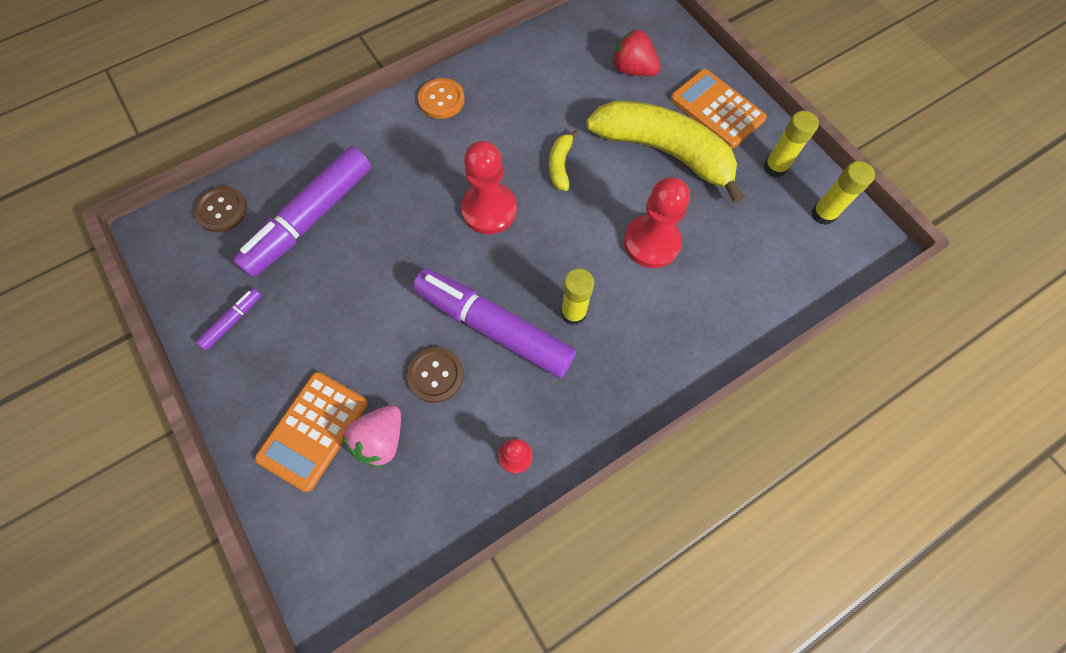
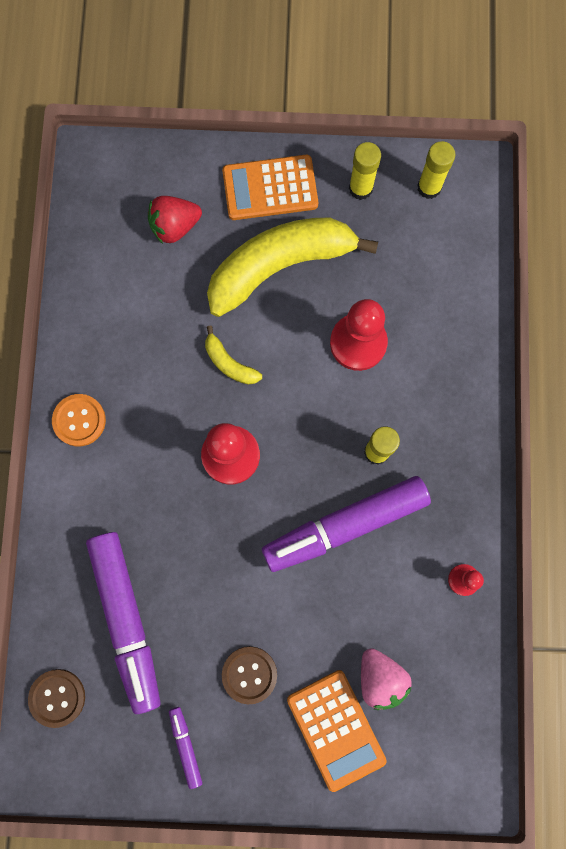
camera: 55 degrees left, 10 degrees up
brown button [407,347,464,403] -> brown button moved to [222,646,277,704]

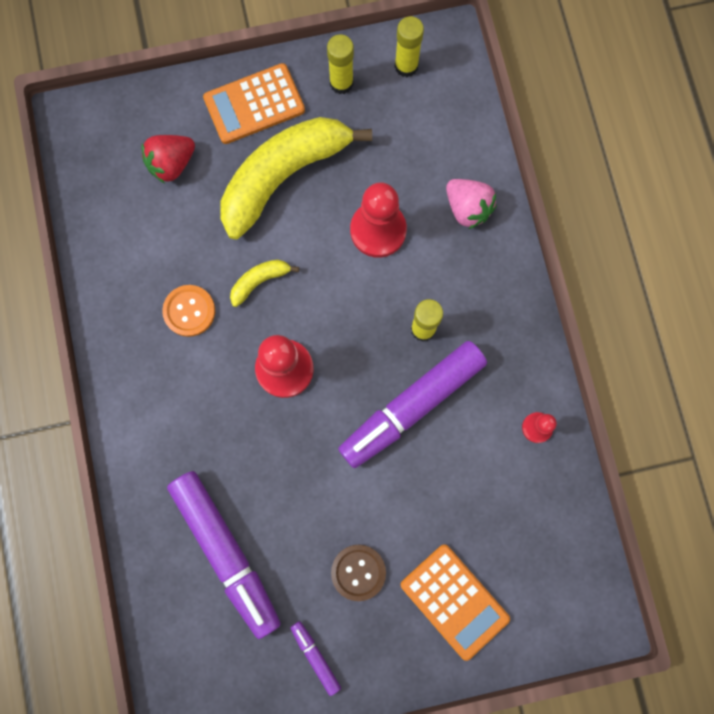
camera: 15 degrees left, 0 degrees up
brown button [28,669,85,728] -> none
orange button [52,394,106,447] -> orange button moved to [162,285,215,337]
yellow banana [205,326,262,385] -> yellow banana turned 120 degrees clockwise [230,260,299,307]
pink strawberry [361,648,412,710] -> pink strawberry moved to [446,179,497,229]

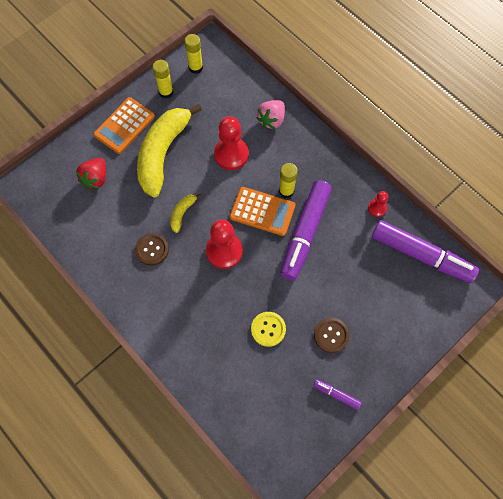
camera: 30 degrees left, 10 degrees down
orange button [162,285,215,337] -> brown button [135,233,169,266]
purple marker [167,471,281,639] -> purple marker moved to [372,220,479,283]
orange calculator [400,544,510,661] -> orange calculator moved to [230,187,296,236]
pink strawberry [446,179,497,229] -> pink strawberry turned 105 degrees clockwise [257,100,285,129]
none -> yellow button [251,312,286,347]

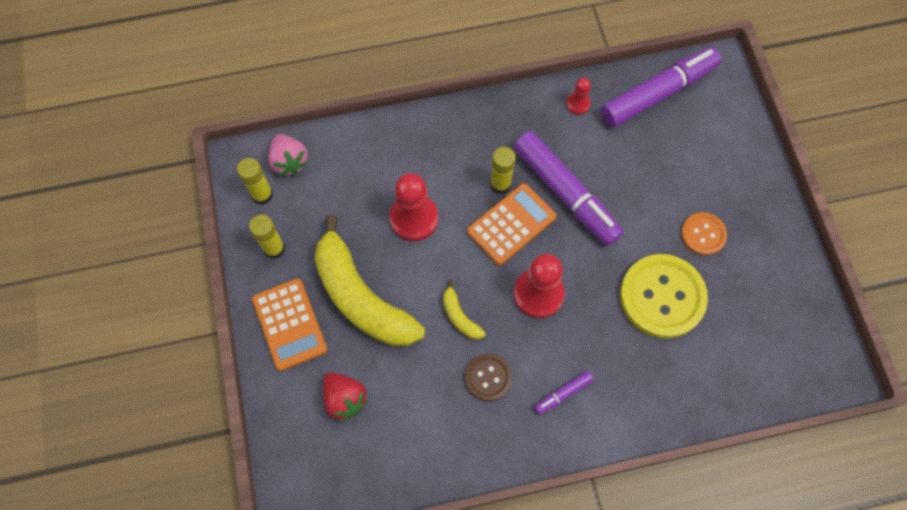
camera: 60 degrees left, 0 degrees up
yellow button [251,312,286,347] -> yellow button [620,254,708,338], size x1.87
pink strawberry [257,100,285,129] -> pink strawberry moved to [268,134,309,176]
purple marker [313,379,362,410] -> purple marker moved to [534,371,594,415]
brown button [314,318,349,353] -> orange button [681,212,727,256]

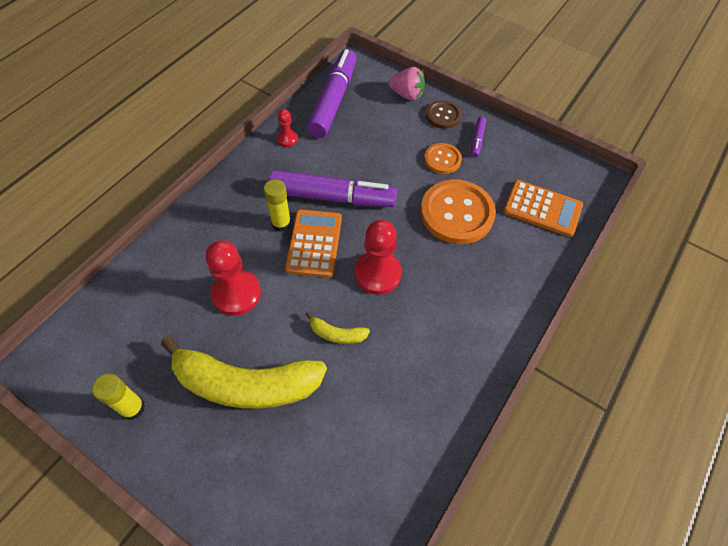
camera: 45 degrees left, 10 degrees down
yellow glue stick [237,158,273,205] -> none
orange calculator [252,278,328,371] -> orange calculator moved to [503,180,583,237]
pink strawberry [268,134,309,176] -> pink strawberry moved to [388,67,425,101]
red strawberry [323,372,369,422] -> none
brown button [465,354,512,401] -> brown button moved to [426,100,461,129]
purple marker [534,371,594,415] -> purple marker moved to [471,117,486,158]
yellow button [620,254,708,338] -> orange button [420,180,496,244]

